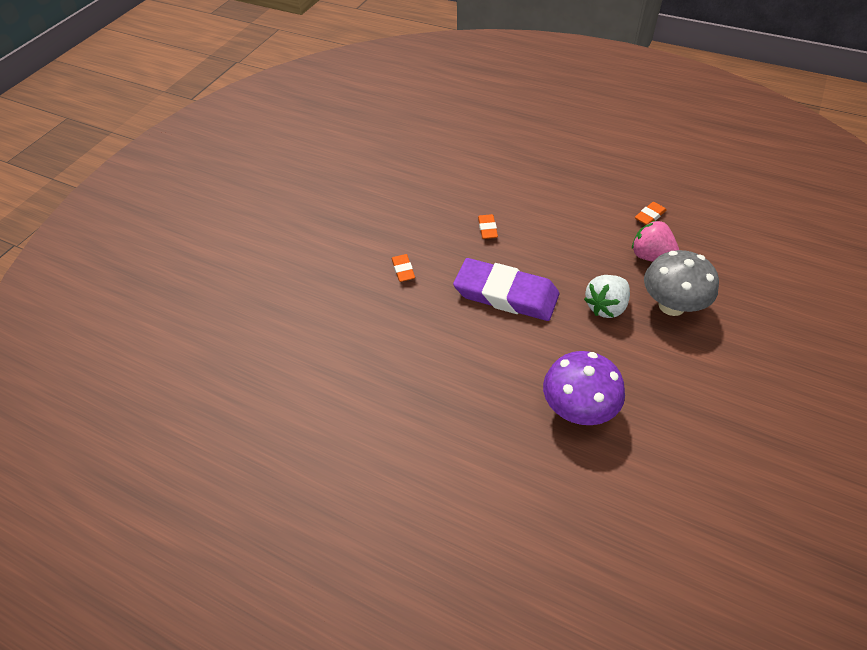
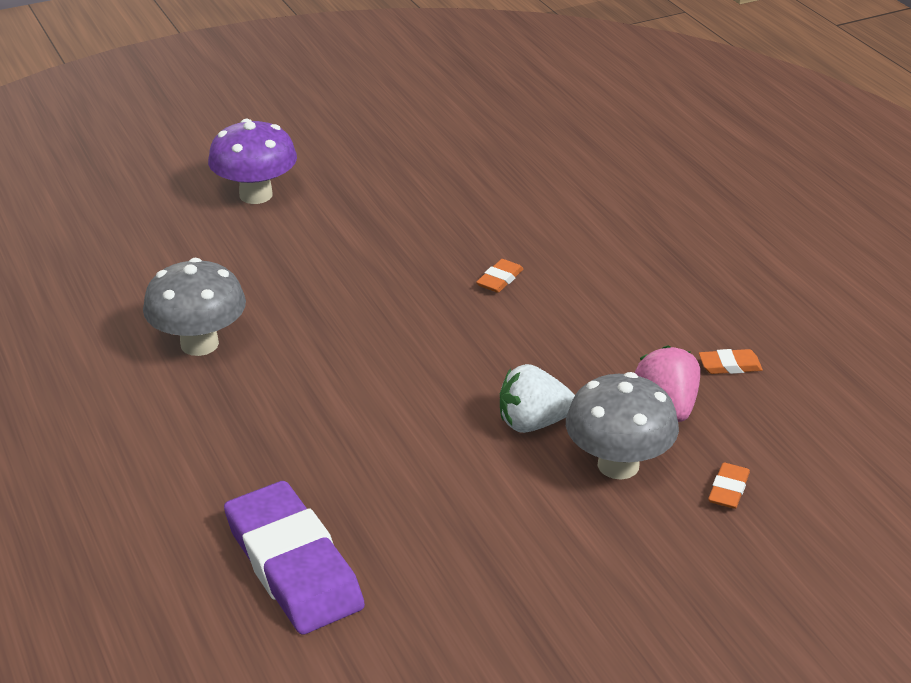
camera: 35 degrees right, 15 degrees down
orange eraser [392,254,415,282] -> orange eraser moved to [708,463,750,509]
purple eraser [453,258,559,321] -> purple eraser moved to [224,481,365,634]
purple mushroom [543,351,625,425] -> purple mushroom moved to [208,119,297,204]
none -> grey mushroom [143,258,246,356]

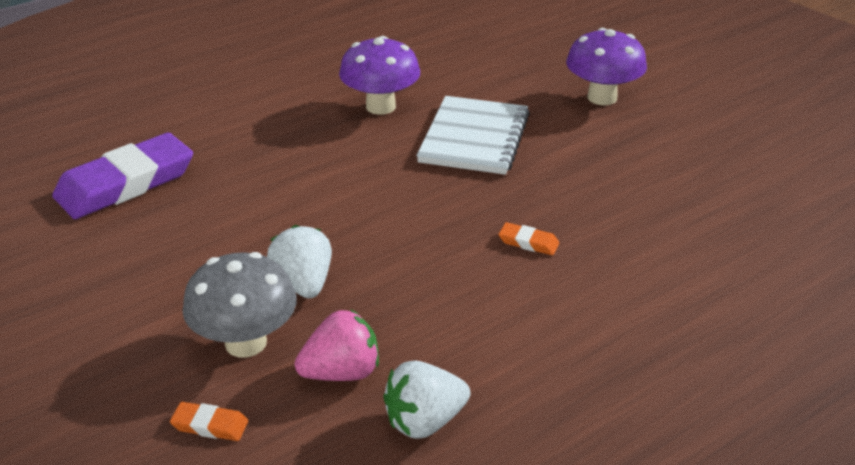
camera: 80 degrees right, 0 degrees up
grey mushroom [143,258,246,356] -> purple mushroom [339,36,420,115]
orange eraser [699,349,763,374] -> white strawberry [383,361,470,439]
none -> white notebook [417,96,530,175]

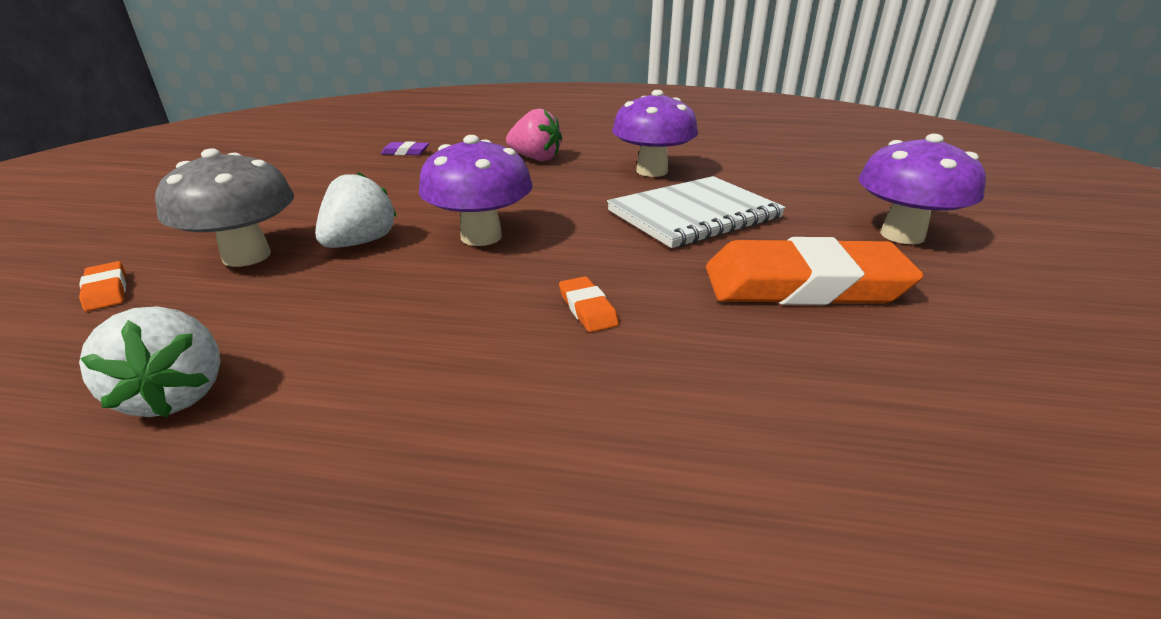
camera: 45 degrees right, 5 degrees down
purple eraser [52,133,193,219] -> purple eraser [381,141,429,155], size x0.40
pink strawberry [295,309,379,381] -> pink strawberry moved to [506,109,562,161]
white strawberry [383,361,470,439] -> white strawberry turned 135 degrees counterclockwise [79,306,220,417]
none -> purple mushroom [419,135,533,246]
none -> orange eraser [706,237,924,305]

